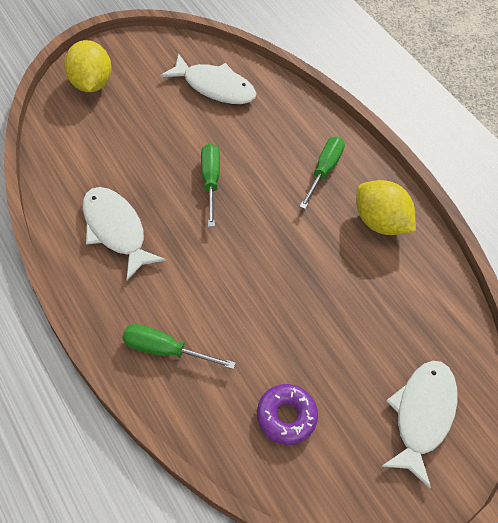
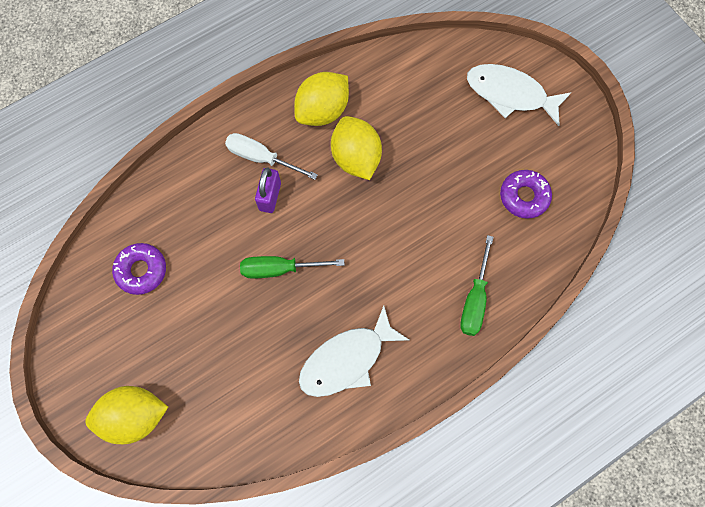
camera: 85 degrees left, 15 degrees up
white fish [160,53,256,104] -> purple donut [112,243,166,295]
green screwdriver [299,137,345,209] -> white screwdriver [225,133,318,180]
none -> purple padlock [255,167,281,213]
none -> yellow lemon [331,116,382,180]

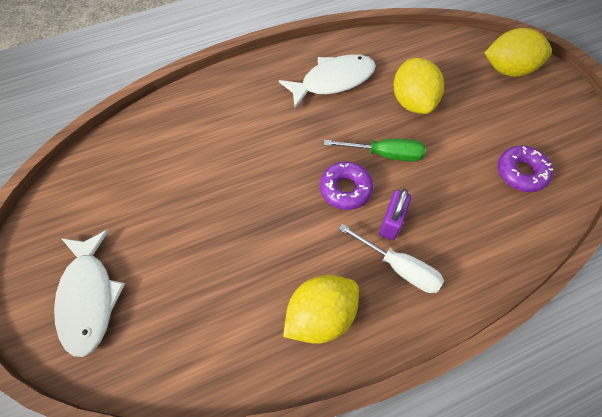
camera: 170 degrees left, 10 degrees down
yellow lemon [331,116,382,180] -> yellow lemon moved to [394,58,444,114]
green screwdriver [460,235,494,336] -> none
white fish [467,64,571,126] -> white fish turned 45 degrees clockwise [54,229,125,357]
purple donut [500,170,552,219] -> purple donut moved to [320,161,373,210]

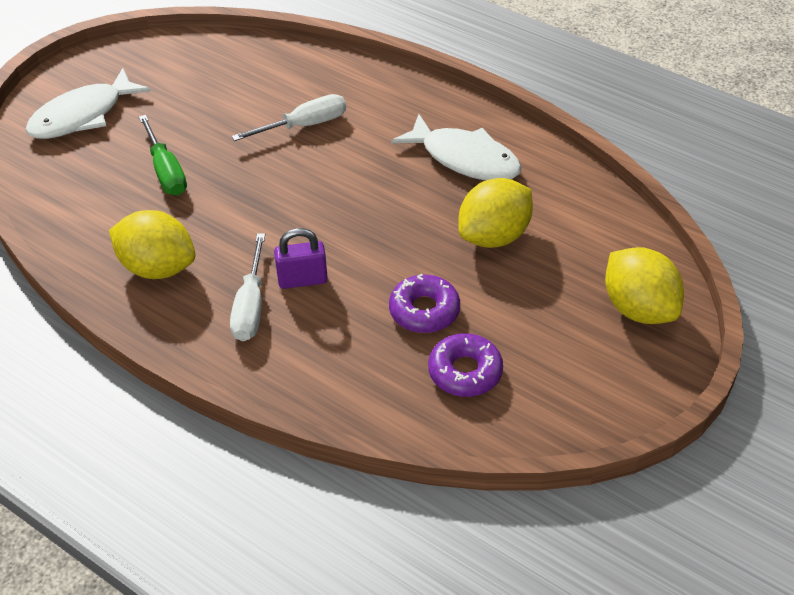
camera: 60 degrees right, 15 degrees down
purple donut [320,161,373,210] -> purple donut moved to [389,274,460,333]
green screwdriver [324,138,426,162] -> green screwdriver moved to [139,115,187,195]
none -> white screwdriver [232,94,346,141]

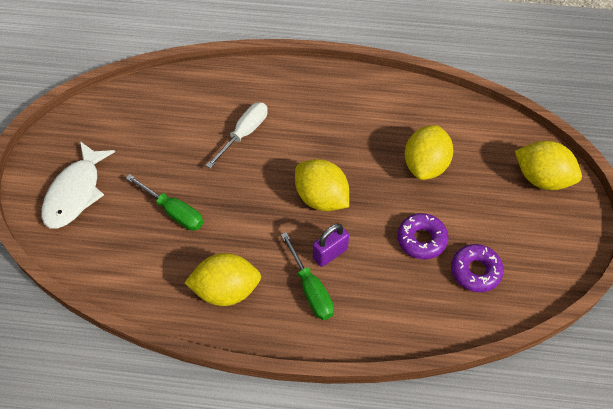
camera: 30 degrees left, 10 degrees up
white screwdriver [230,233,265,341] -> green screwdriver [281,232,334,320]
white fish [391,114,522,181] -> none
none -> yellow lemon [295,159,349,211]

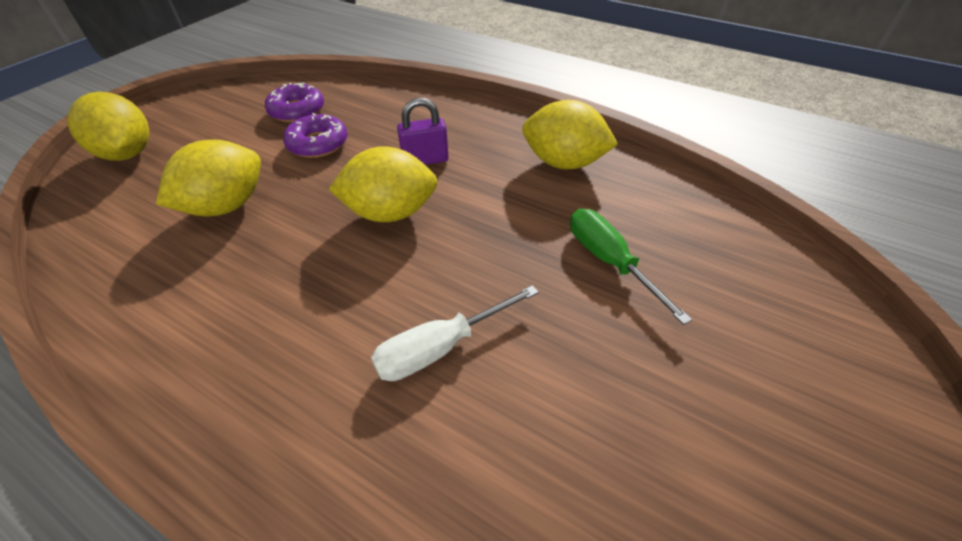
camera: 155 degrees left, 10 degrees down
white fish [41,141,115,229] -> none
green screwdriver [281,232,334,320] -> none
yellow lemon [295,159,349,211] -> yellow lemon turned 75 degrees counterclockwise [328,146,438,222]

